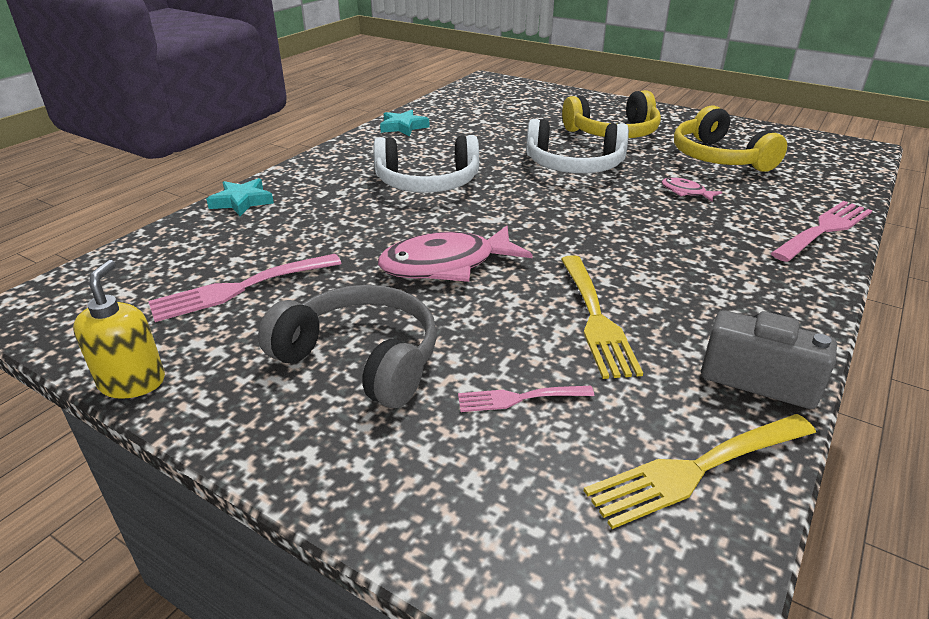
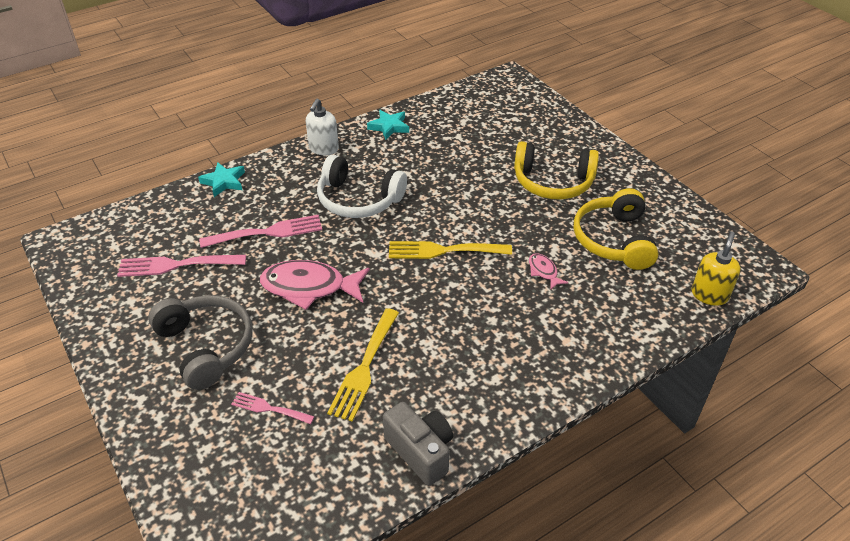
camera: 25 degrees right, 10 degrees up
yellow soap dispenser [73,260,165,399] -> yellow soap dispenser moved to [692,232,741,306]
white headphones [526,119,629,173] -> none
yellow fork [584,414,816,529] -> yellow fork moved to [389,241,512,259]
pink fork [771,201,872,262] -> pink fork moved to [199,215,322,248]
none -> white soap dispenser [306,99,339,155]

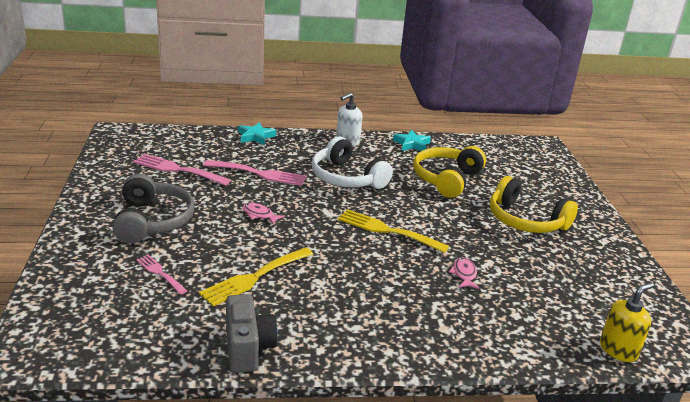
camera: 25 degrees right, 15 degrees down
pink fish [260,260,370,310] -> pink fish [242,203,285,224], size x0.47
yellow headphones [574,188,659,270] -> yellow headphones moved to [413,146,486,198]

